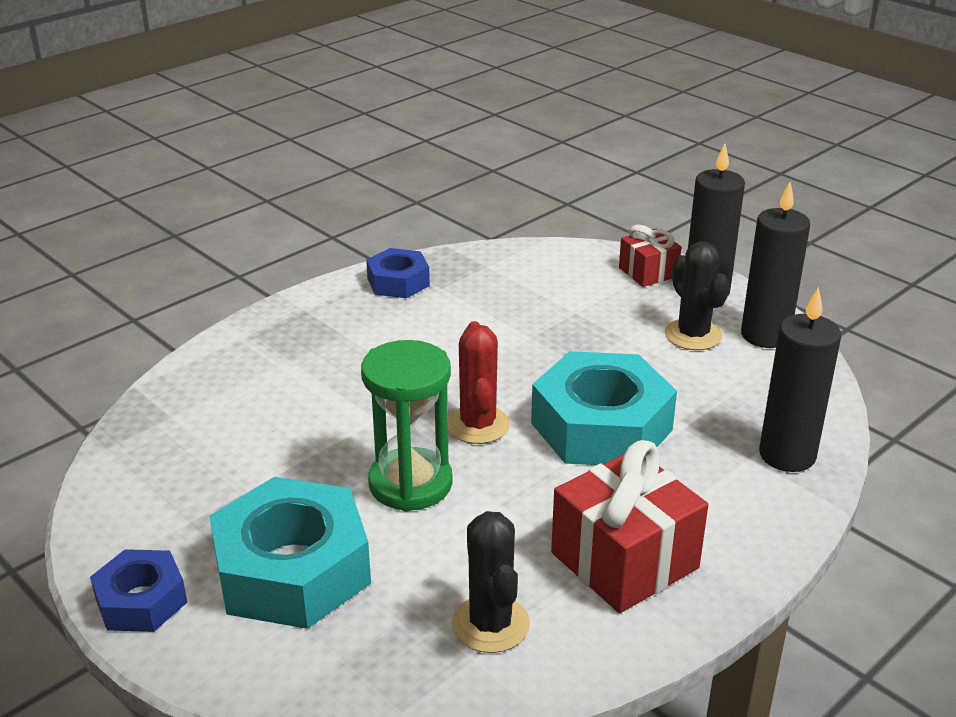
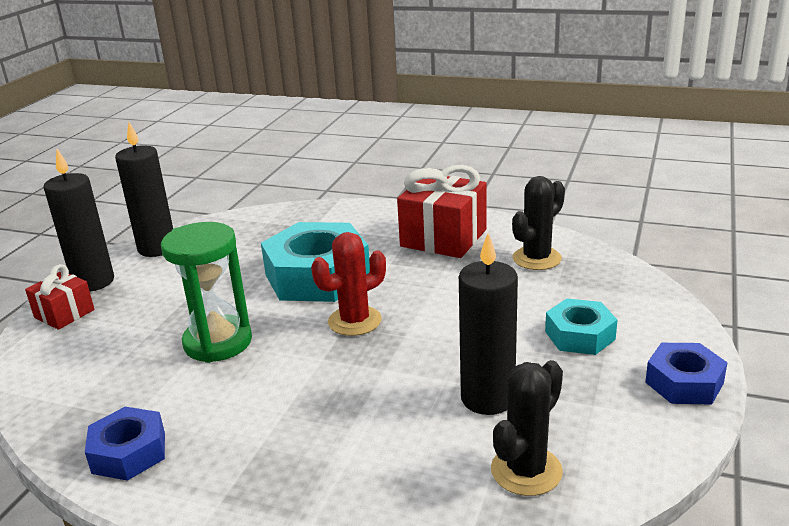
camera: 115 degrees left, 5 degrees down
turquoise nut [209,477,371,629] -> turquoise nut [545,298,617,355], size x0.55
green hourglass [361,340,452,512] -> green hourglass moved to [161,222,252,363]
black cactus [665,241,730,350] -> black cactus moved to [491,360,563,496]
black candle [759,287,841,472] -> black candle moved to [459,233,518,415]

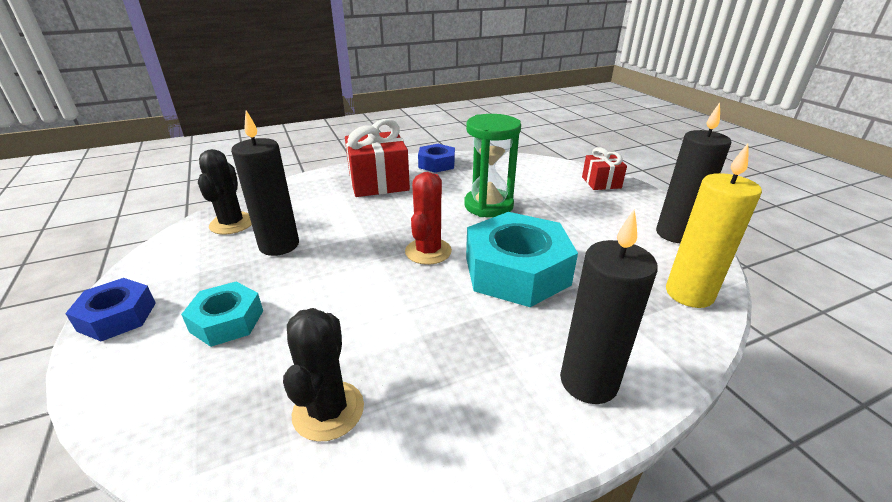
camera: 135 degrees right, 5 degrees up
black candle [43,149,114,292] -> black candle moved to [560,209,658,404]
red gift [397,165,486,258] -> red gift moved to [345,119,410,197]
none -> yellow candle [666,144,762,308]

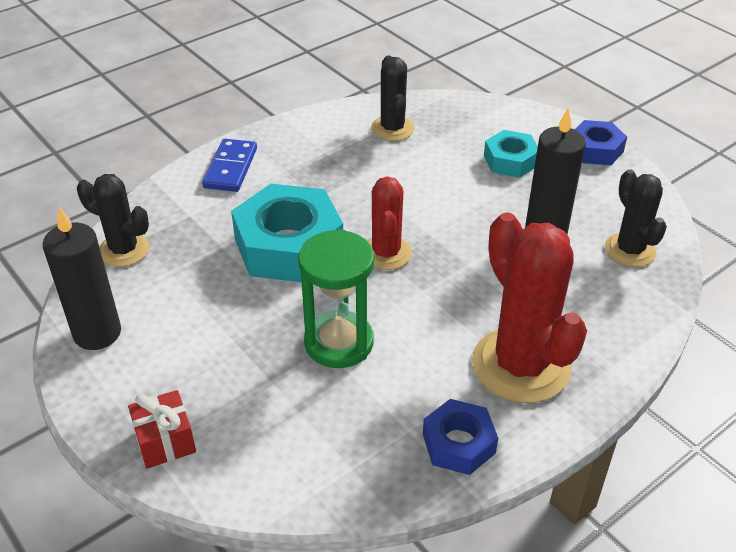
camera: 165 degrees right, 10 degrees up
red gift [345,119,410,197] -> red cactus [472,212,587,403]
black candle [560,209,658,404] -> blue domino [202,139,257,192]
yellow candle [666,144,762,308] -> black cactus [77,174,149,267]

